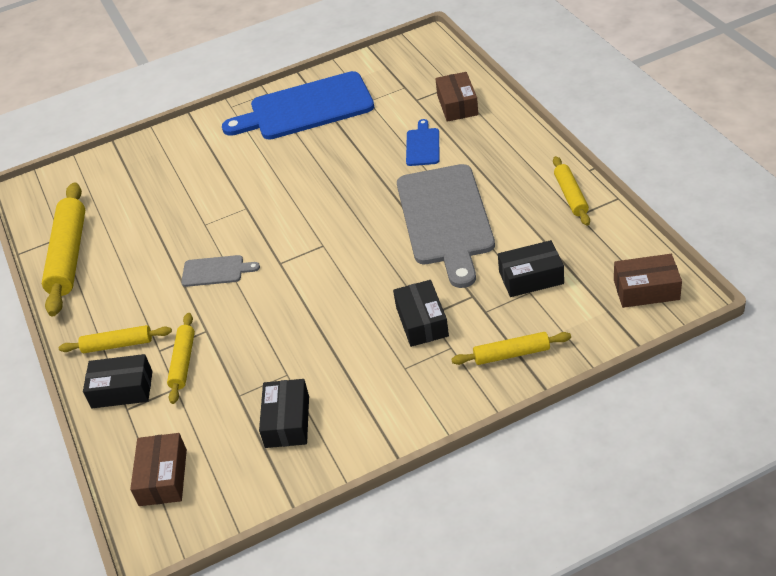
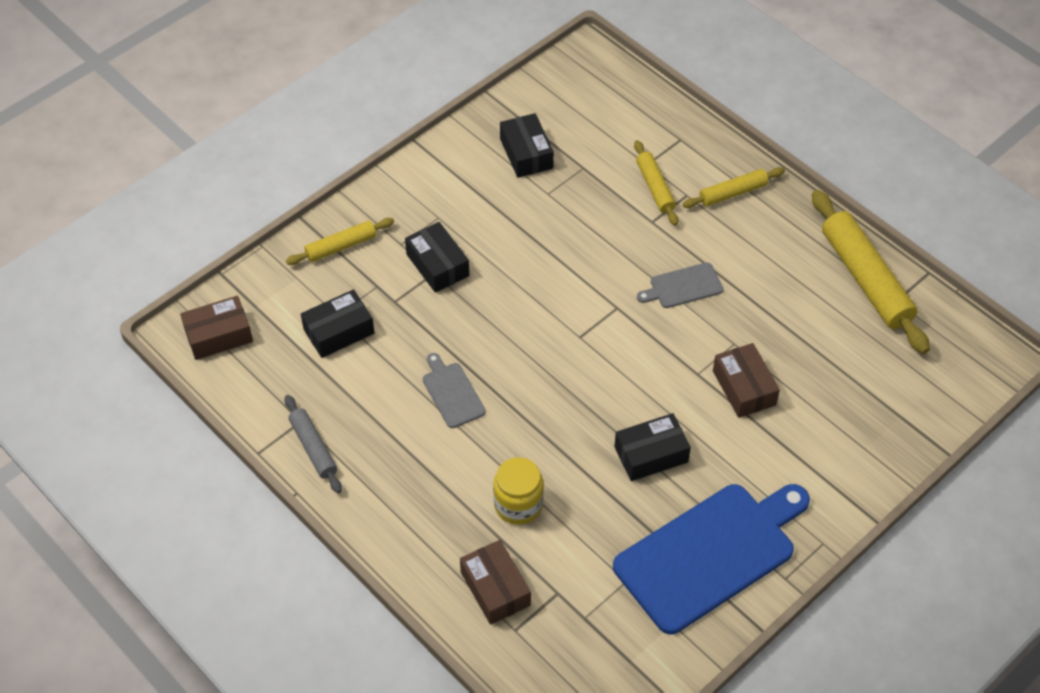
camera: 155 degrees right, 10 degrees up
black box [83,354,153,408] -> black box moved to [614,413,691,481]
brown box [130,433,187,506] -> brown box moved to [713,343,780,418]
grey cutting board [397,164,495,288] -> grey cutting board [423,353,486,428], size x0.45
blue cutting board [406,119,439,166] -> yellow jar [493,457,544,525]
yellow rolling pin [553,156,590,226] -> grey rolling pin [284,395,342,493]

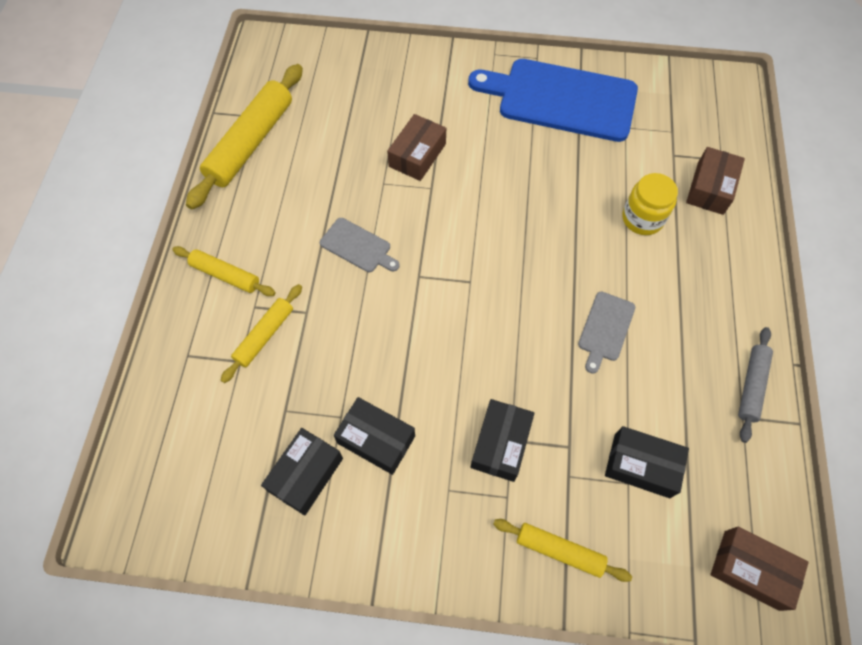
camera: 130 degrees left, 10 degrees up
black box [614,413,691,481] -> black box moved to [334,397,415,475]

